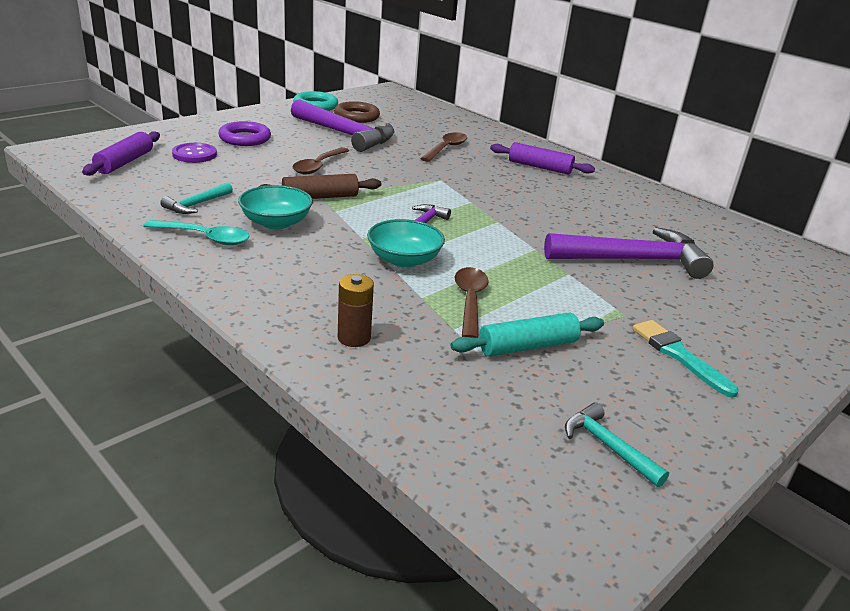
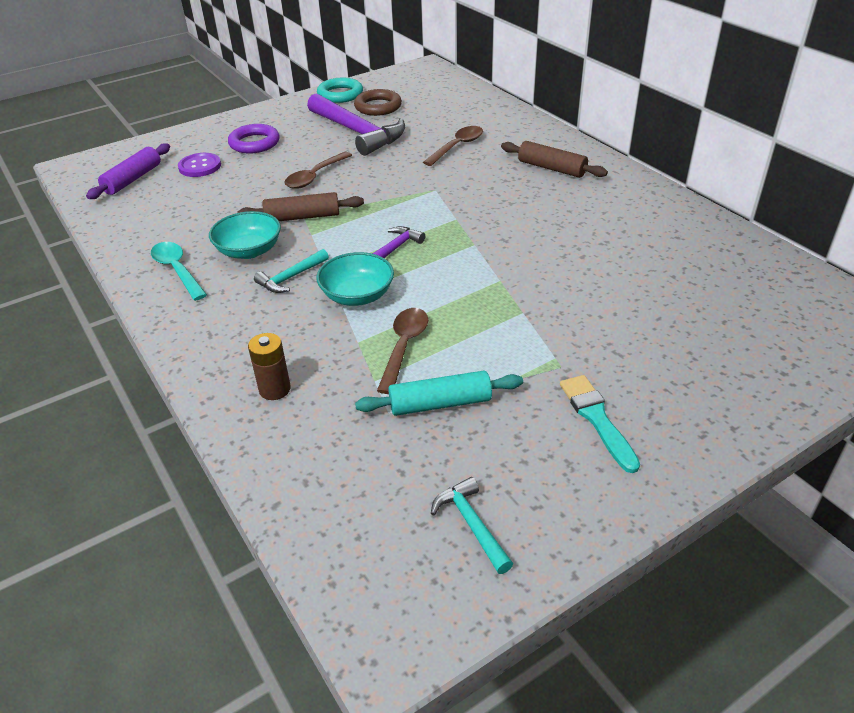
camera: 15 degrees right, 10 degrees up
turquoise spoon [143,220,250,245] -> turquoise spoon turned 150 degrees counterclockwise [151,242,207,301]
turquoise hammer [160,182,233,214] -> turquoise hammer moved to [254,249,329,293]
purple rolling pin [490,142,595,175] -> brown rolling pin [501,141,608,178]
purple hammer [544,227,714,279] -> none

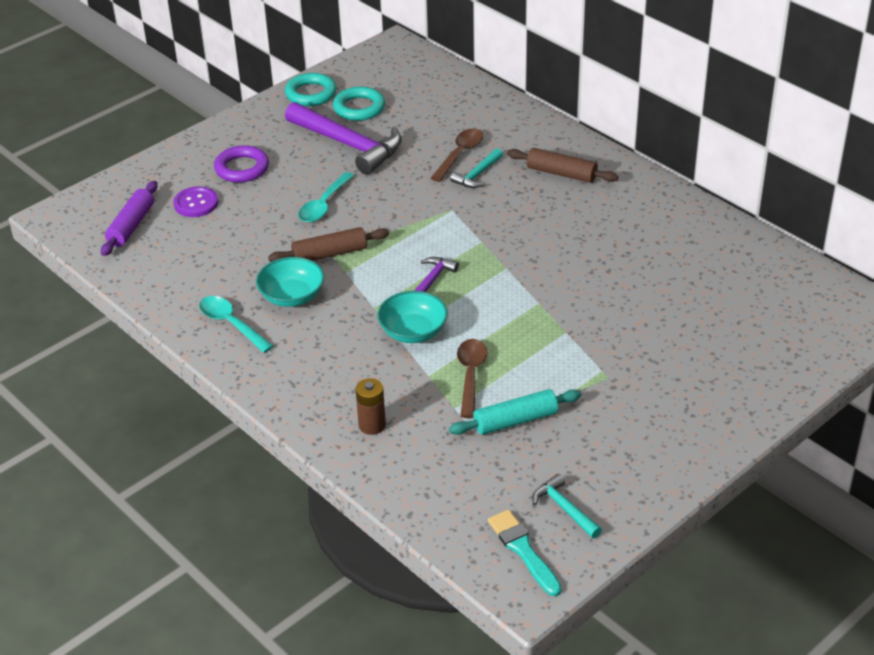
camera: 10 degrees left, 0 degrees up
turquoise hammer [254,249,329,293] -> turquoise hammer moved to [450,148,503,188]
brown spoon [284,152,352,189] -> turquoise spoon [298,172,354,223]
brown ring [354,89,402,116] -> turquoise ring [333,87,385,121]
turquoise brush [560,375,640,473] -> turquoise brush moved to [488,510,562,596]

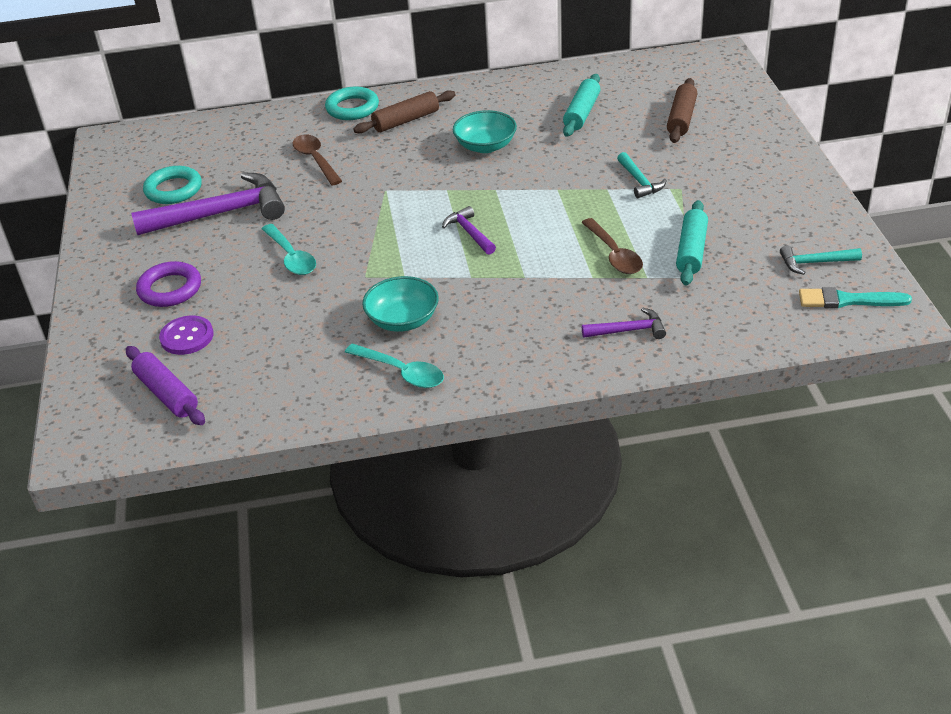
camera: 55 degrees left, 0 degrees up
turquoise spoon [199,296,273,353] -> turquoise spoon turned 135 degrees counterclockwise [345,343,444,388]
brown rolling pin [268,227,389,262] -> brown rolling pin moved to [667,78,697,143]
turquoise ring [285,73,336,106] -> turquoise ring moved to [325,87,379,120]
brown battery [356,378,386,435] -> purple hammer [582,307,666,339]
turquoise bowl [377,291,448,343] -> turquoise bowl moved to [453,110,517,153]
turquoise hammer [450,148,503,188] -> turquoise hammer moved to [617,152,667,198]
brown spoon [457,339,487,418] -> brown spoon turned 150 degrees counterclockwise [581,218,643,274]
none -> turquoise rolling pin [563,74,600,137]

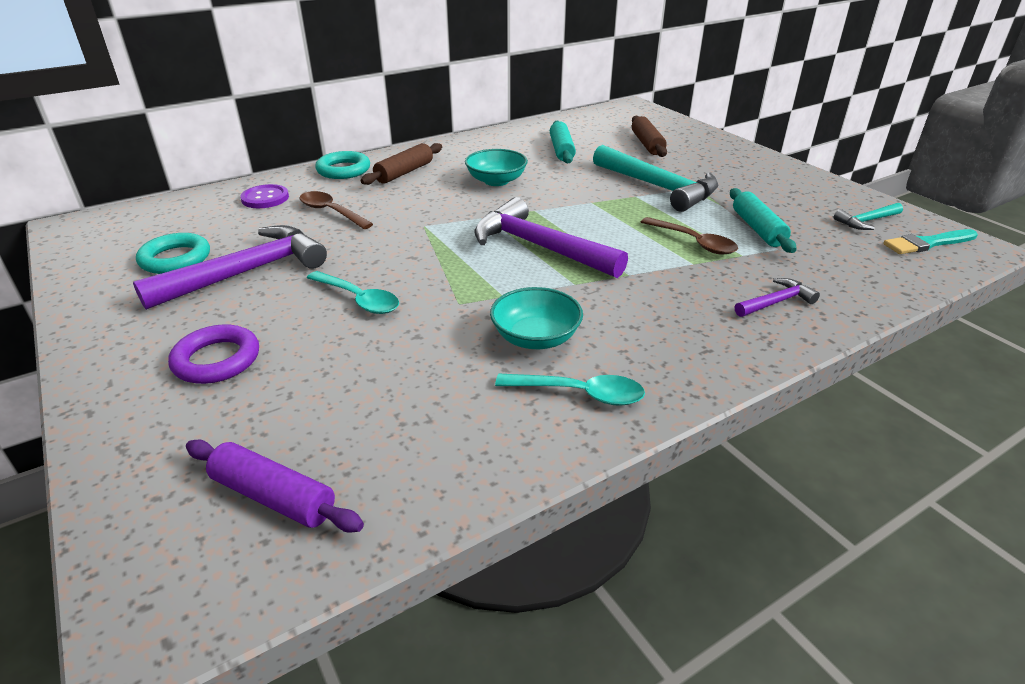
camera: 25 degrees left, 5 degrees down
purple button [159,316,214,355] -> purple button moved to [240,184,289,208]
purple hammer [442,206,496,255] -> purple hammer [474,197,628,278], size x2.07
turquoise hammer [617,152,667,198] -> turquoise hammer [593,145,718,212], size x2.07

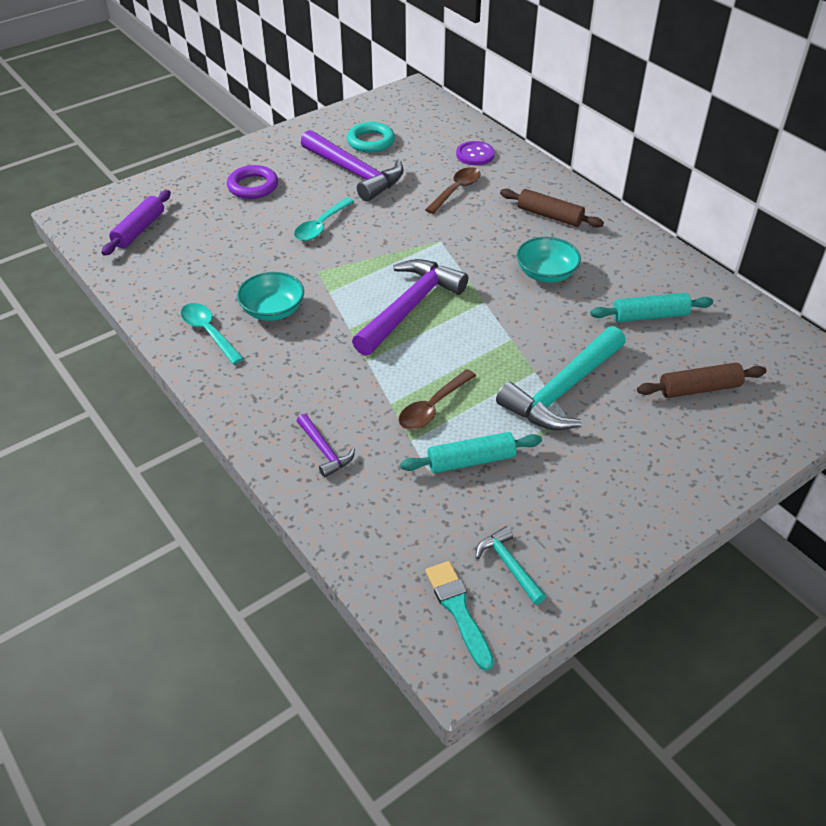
camera: 85 degrees right, 10 degrees up
turquoise ring [315,151,370,179] -> none
turquoise spoon [495,374,645,406] -> turquoise spoon turned 135 degrees clockwise [181,303,244,364]

